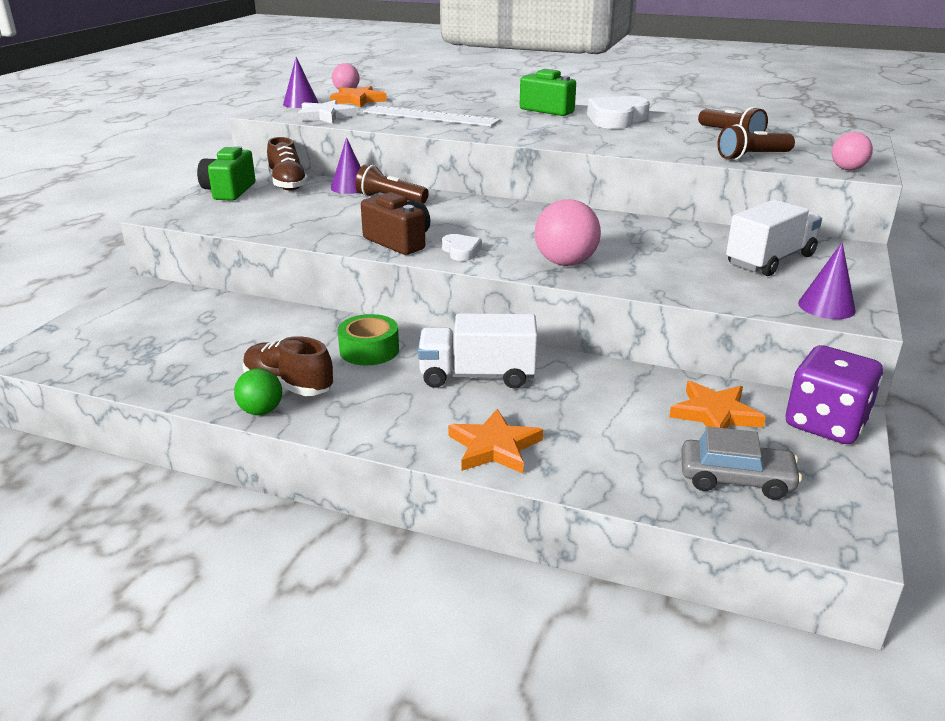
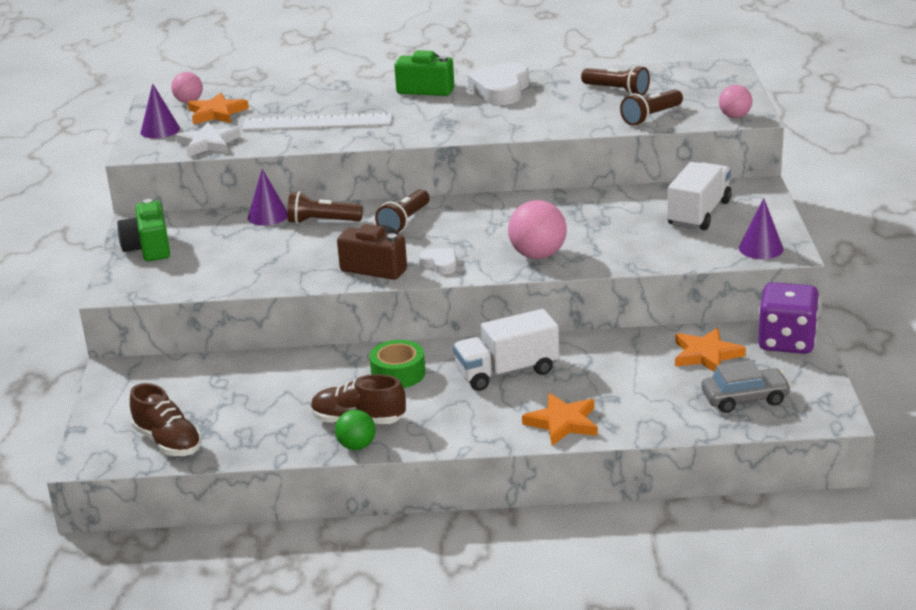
camera: 20 degrees left, 0 degrees up
brown shoe [267,137,308,191] -> brown shoe moved to [130,383,202,456]
none -> brown flashlight [375,189,429,233]

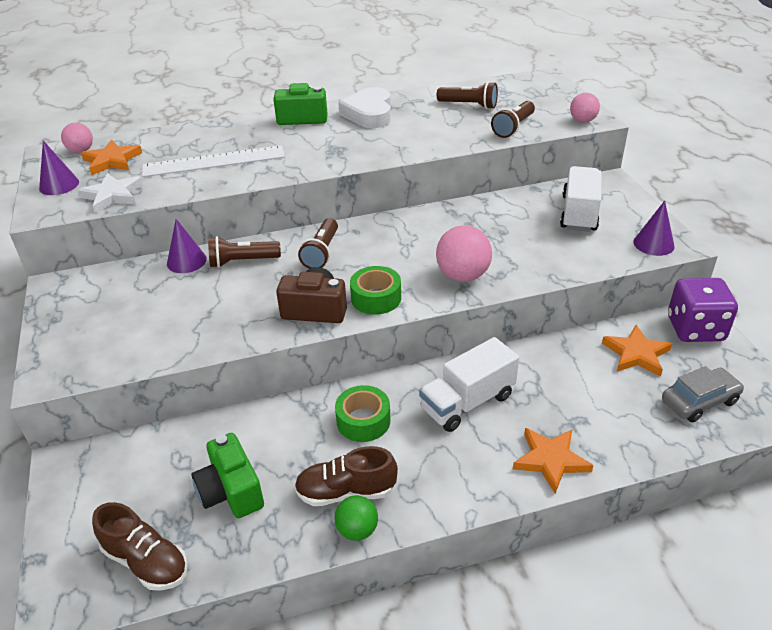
camera: 15 degrees left, 10 degrees up
green camera [117,199,170,261] -> green camera moved to [191,433,264,518]
white heart [419,248,457,274] -> green tape [350,266,401,315]

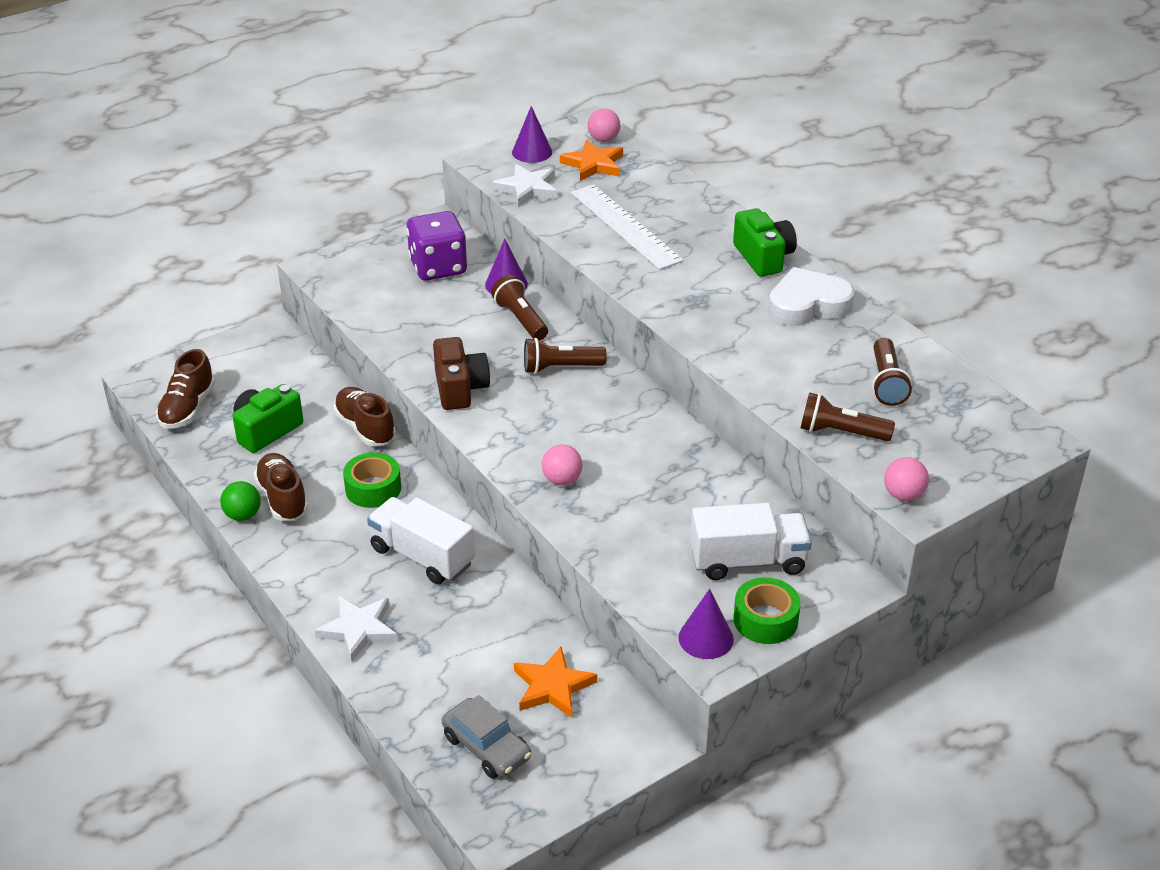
camera: 70 degrees right, 0 degrees up
green tape [350,266,401,315] -> green tape moved to [734,577,801,644]
pink ball [436,225,492,282] -> pink ball [542,444,583,485], size x0.61
orange star [513,428,593,494] -> white star [315,596,398,662]
purple dice [668,278,738,342] -> purple dice moved to [407,211,467,281]
none -> brown shoe [333,387,396,446]

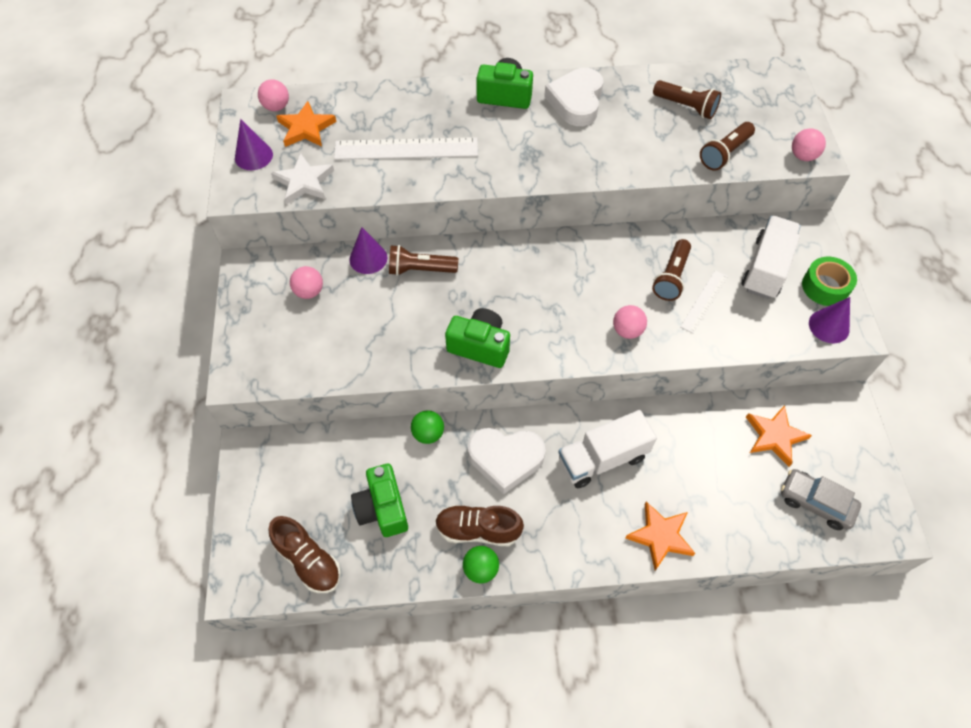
camera: 60 degrees left, 20 degrees up
white star [315,596,398,662] -> orange star [625,502,696,570]
brown shoe [333,387,396,446] -> green ball [411,410,444,444]
green tape [343,452,401,508] -> white heart [468,428,546,494]
purple dice [407,211,467,281] -> pink ball [290,266,323,299]
brown camera [433,337,490,410] -> green camera [445,308,510,368]
grey car [442,695,532,779] -> grey car turned 135 degrees counterclockwise [781,469,861,530]
brown flashlight [524,338,607,374] -> brown flashlight moved to [652,239,691,301]
none -> white ruler [680,270,728,333]

